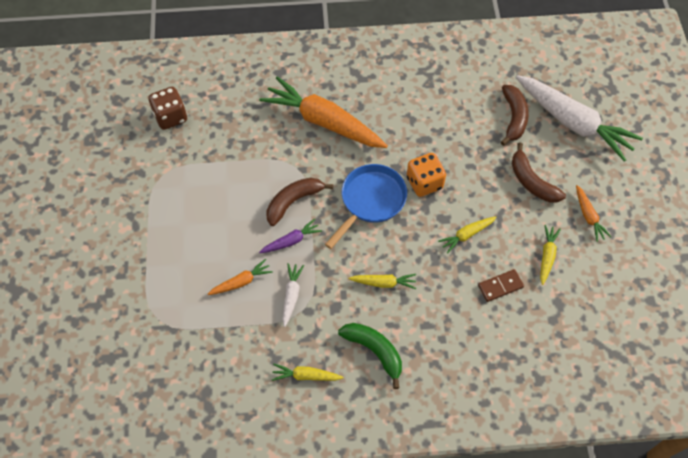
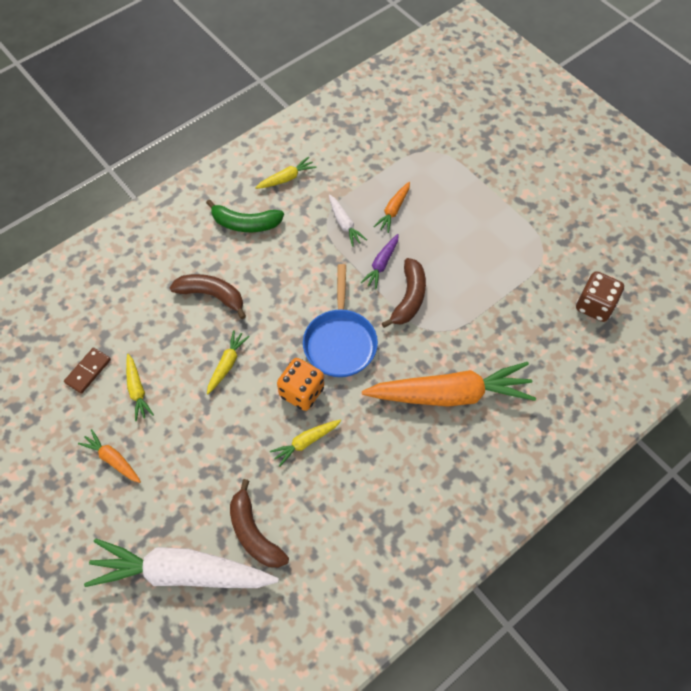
camera: 145 degrees right, 0 degrees up
yellow carrot [348,274,416,289] -> yellow carrot moved to [270,419,341,467]
brown domino [478,269,524,302] -> brown domino moved to [64,348,111,394]
brown banana [512,143,566,203] -> brown banana moved to [170,274,246,319]

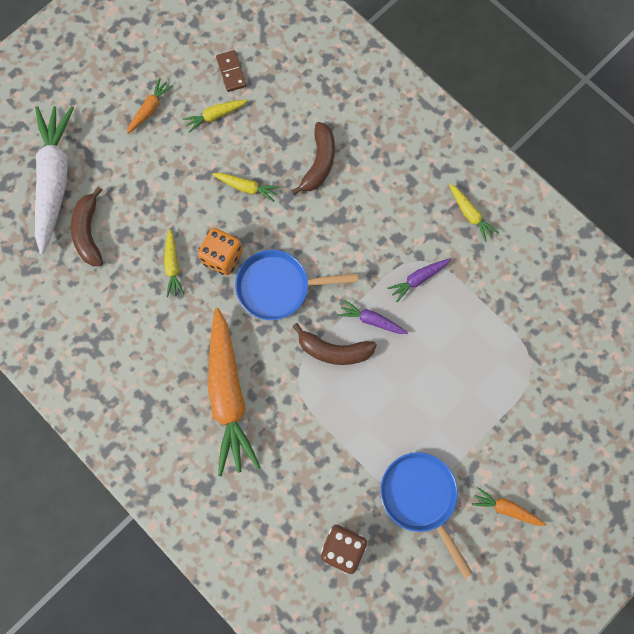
camera: 85 degrees right, 15 degrees up
brown domino [64,348,111,394] -> brown domino turned 45 degrees clockwise [216,50,246,92]
green banana [206,199,284,232] -> none
brown banana [230,479,289,568] -> brown banana turned 60 degrees counterclockwise [71,187,103,266]
yellow carrot [270,419,341,467] -> yellow carrot turned 150 degrees counterclockwise [164,229,184,297]
white carrot [329,194,367,247] -> purple carrot [387,258,451,302]
orange carrot [373,182,410,233] -> orange carrot moved to [472,487,546,526]
none -> blue pan [380,452,473,578]

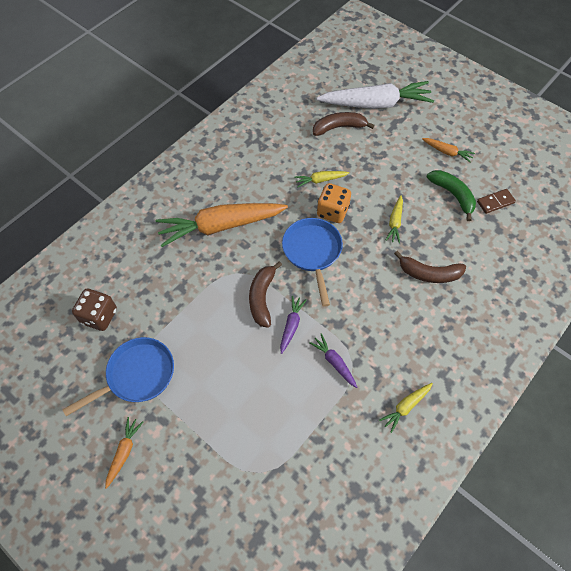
camera: 85 degrees right, 15 degrees down
yellow carrot [183,100,248,133] -> green banana [427,170,476,221]

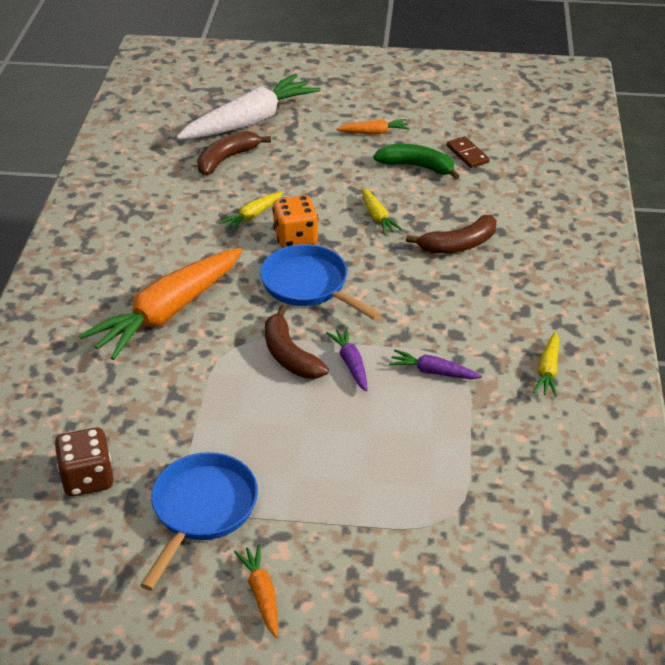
camera: 35 degrees left, 20 degrees down
brown domino [477,189,516,214] -> brown domino turned 60 degrees counterclockwise [447,136,490,168]

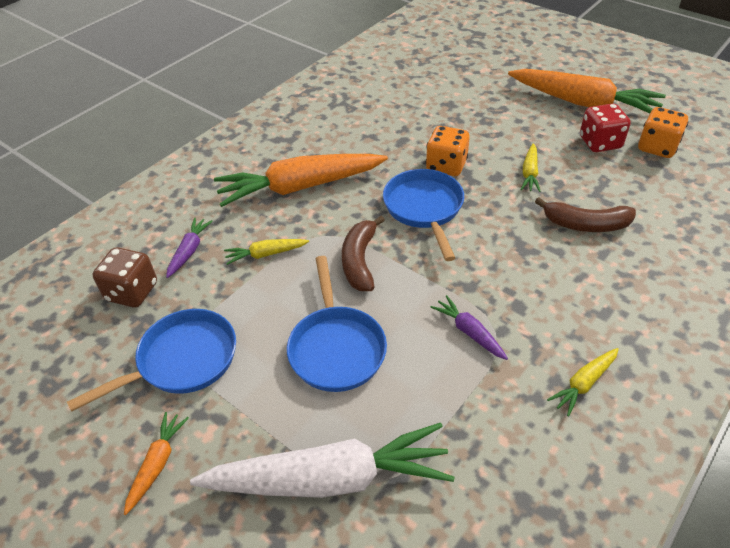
camera: 35 degrees right, 5 degrees up
white carrot [176,74,320,139] -> white carrot moved to [190,423,455,498]
brown banana [197,131,271,175] -> none
yellow carrot [219,192,283,232] -> yellow carrot moved to [224,239,309,265]
purple carrot [326,327,368,391] -> purple carrot moved to [166,218,213,278]
orange carrot [336,119,410,134] -> orange carrot [508,69,666,113], size x2.26
green banana [373,144,460,180] -> red dice [580,103,631,152]
brown domino [447,136,490,168] -> orange dice [638,107,689,158]
none -> blue pan [287,256,387,392]

